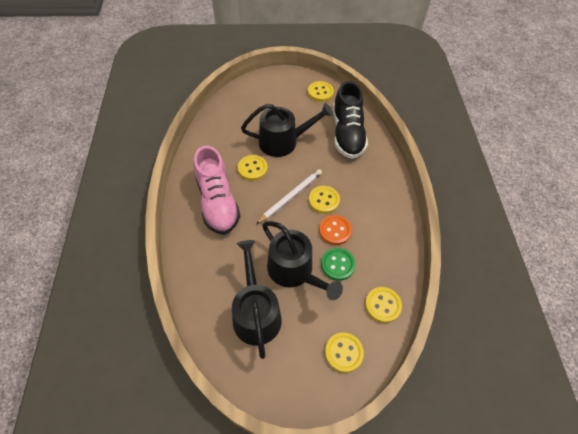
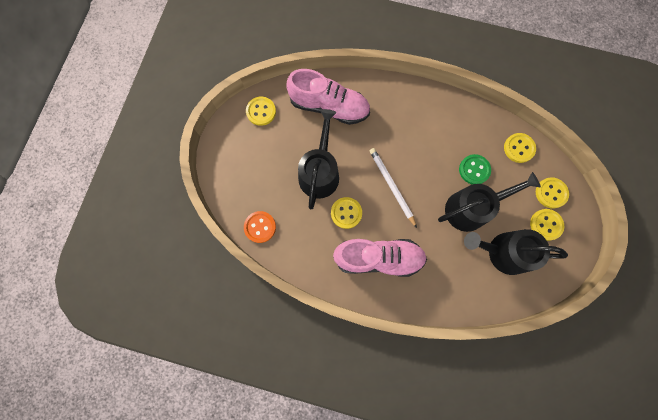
camera: 70 degrees left, 20 degrees up
yellow button [309,186,340,214] -> yellow button moved to [530,209,564,241]
orange button [319,215,352,245] -> orange button moved to [244,211,276,243]
black shoe [333,81,368,159] -> pink shoe [286,69,370,125]

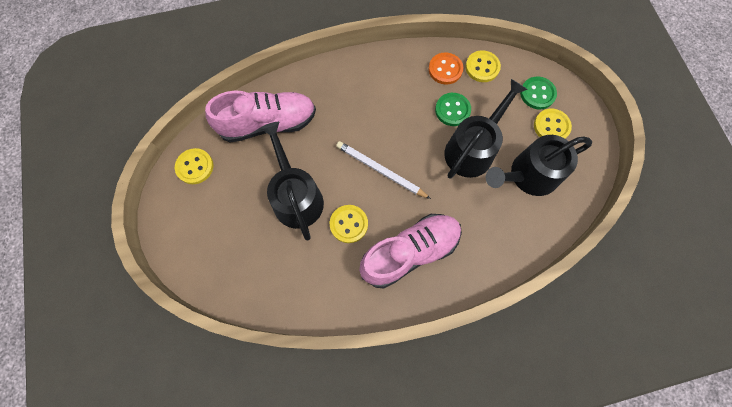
camera: 30 degrees left, 5 degrees down
orange button [244,211,276,243] -> orange button moved to [429,52,463,85]
yellow button [536,177,569,208] -> green button [520,76,557,109]

